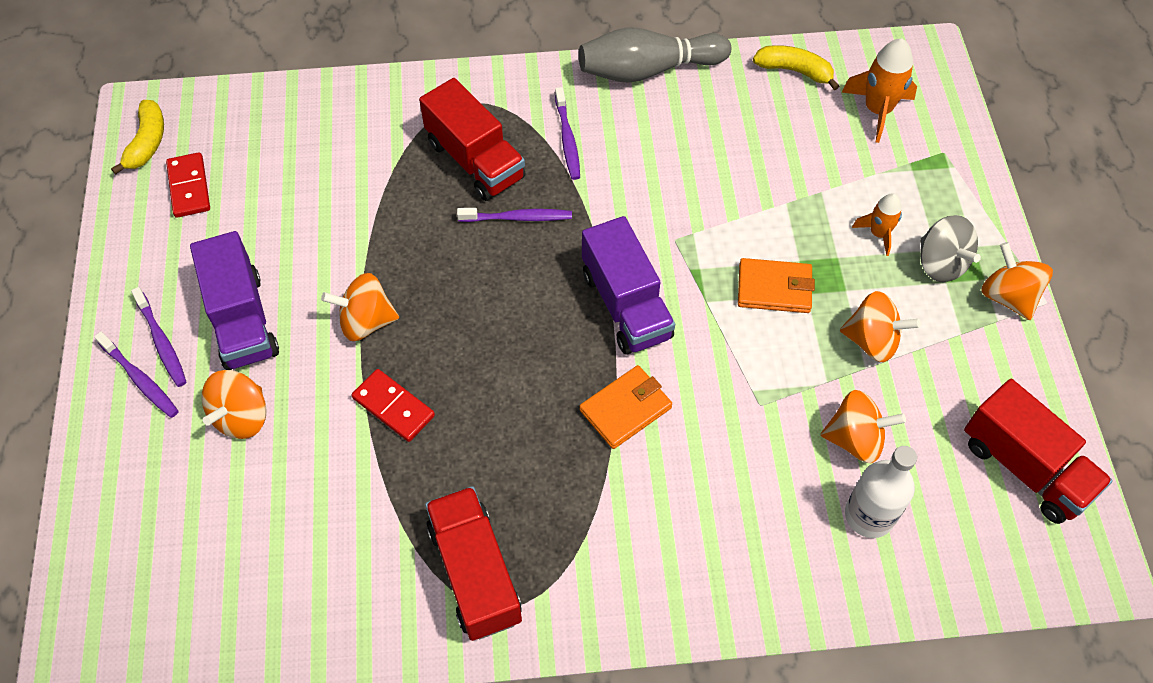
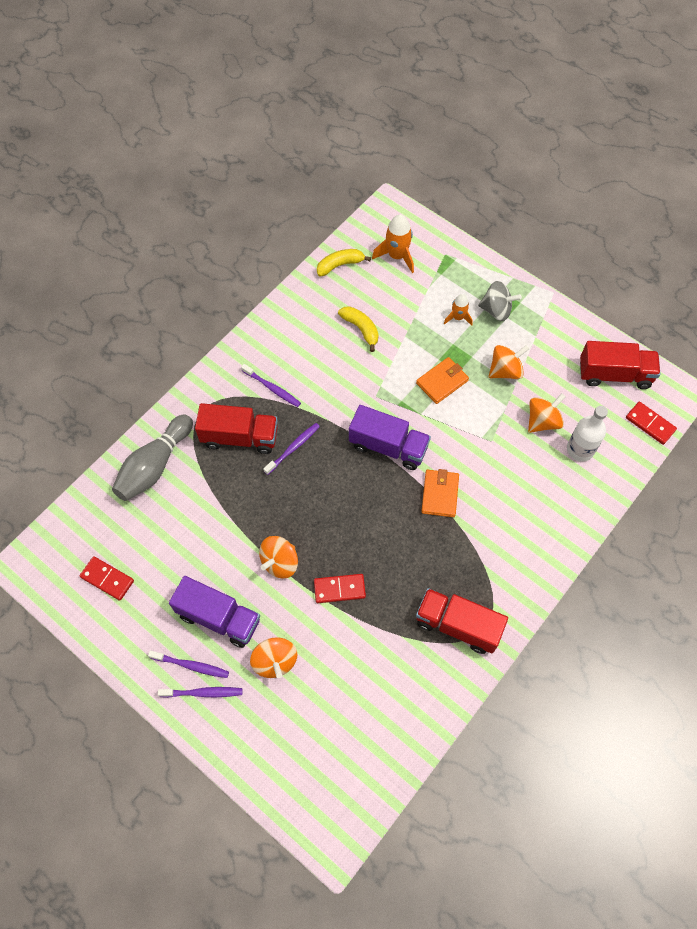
camera: 45 degrees left, 5 degrees up
yellow banana [111,100,164,175] -> yellow banana moved to [338,306,379,352]
grey bowling pin [579,27,731,83] -> grey bowling pin moved to [112,414,193,501]
orange spinning top [981,242,1053,320] -> none
none -> red domino [626,402,677,445]

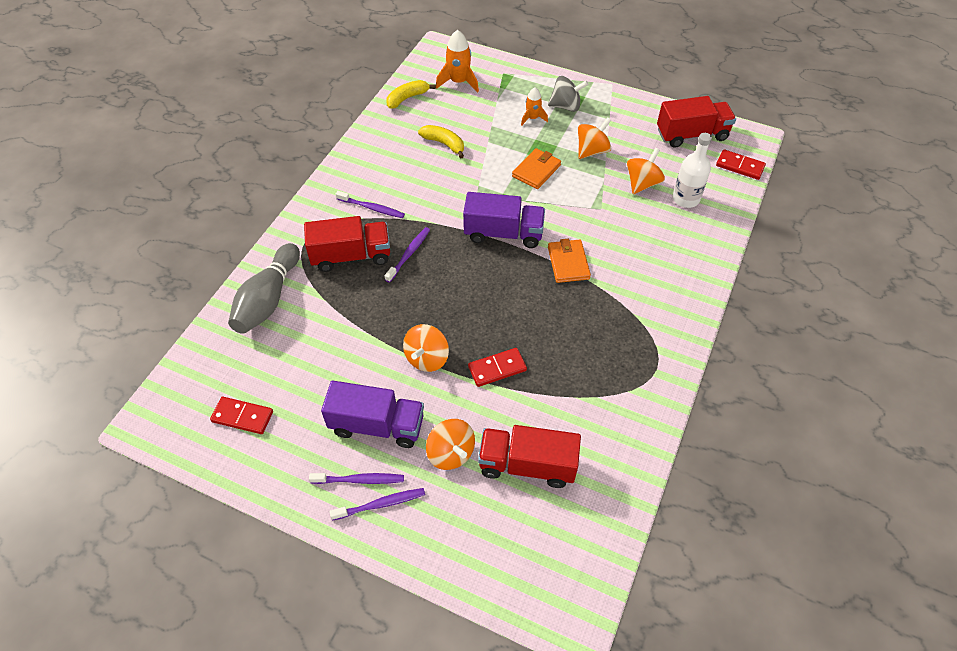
camera: 15 degrees left, 10 degrees down
red truck [416,588,508,654] -> red truck moved to [478,425,581,488]

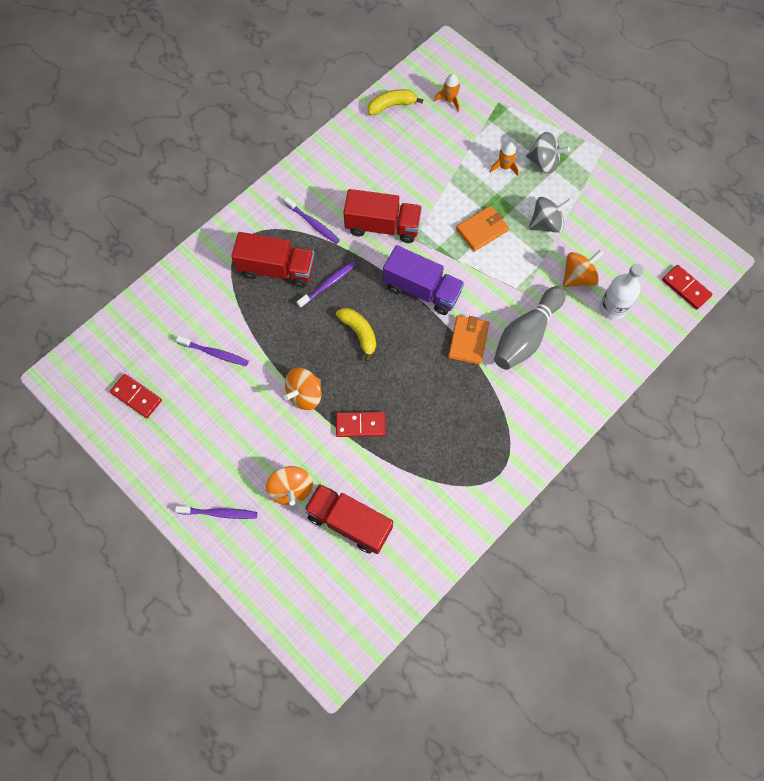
camera: 20 degrees right, 15 degrees up
grey bowling pin [228,243,300,334] -> grey bowling pin moved to [494,286,566,370]
purple toothbrush [309,473,404,484] -> purple toothbrush moved to [176,336,249,366]
purple truck [321,381,424,448] -> none
yellow banana [418,125,464,158] -> yellow banana moved to [336,308,376,362]
orange rocket [436,30,479,93] -> orange rocket [434,74,460,112], size x0.62
orange spinning top [578,117,611,159] -> grey spinning top [529,197,572,233]
red truck [657,96,736,148] -> red truck moved to [343,189,422,243]

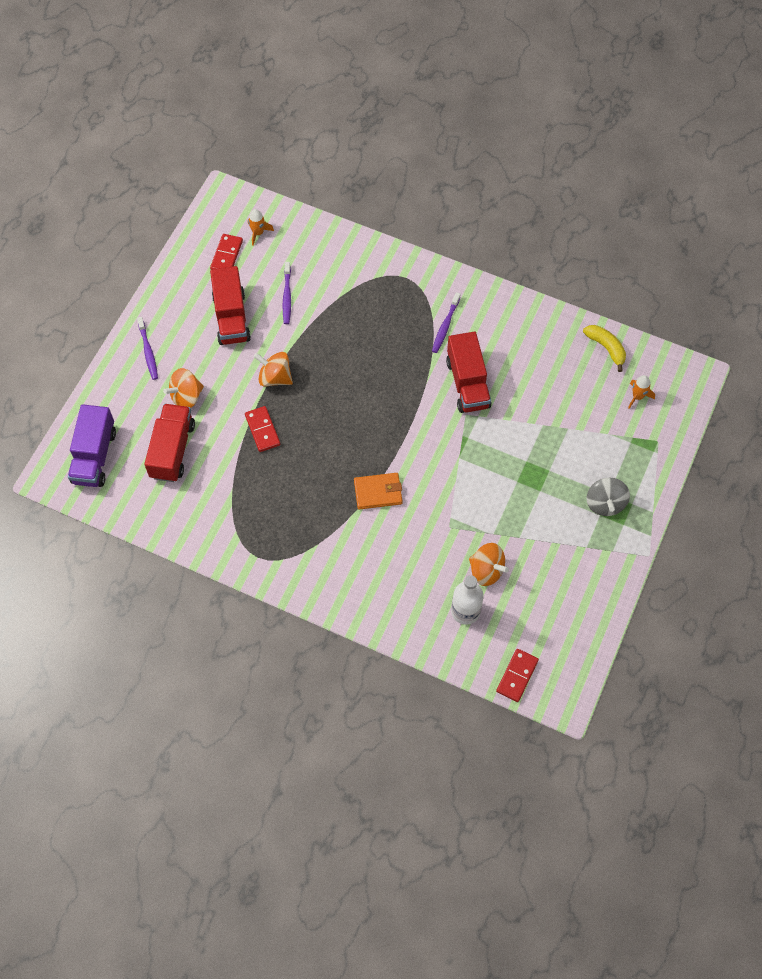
camera: 70 degrees right, 5 degrees down
red truck [231,232,314,288] -> red truck moved to [210,266,251,345]
purple toothbrush [297,261,356,308] -> none
yellow banana [336,308,376,362] -> none
purple truck [383,245,464,315] -> purple truck moved to [68,404,116,487]
orange wallet [456,206,509,252] -> none
orange rocket [490,142,519,176] -> orange rocket moved to [248,209,274,246]
grey bowling pin [494,286,566,370] -> none
grey spinning top [529,197,572,233] -> none

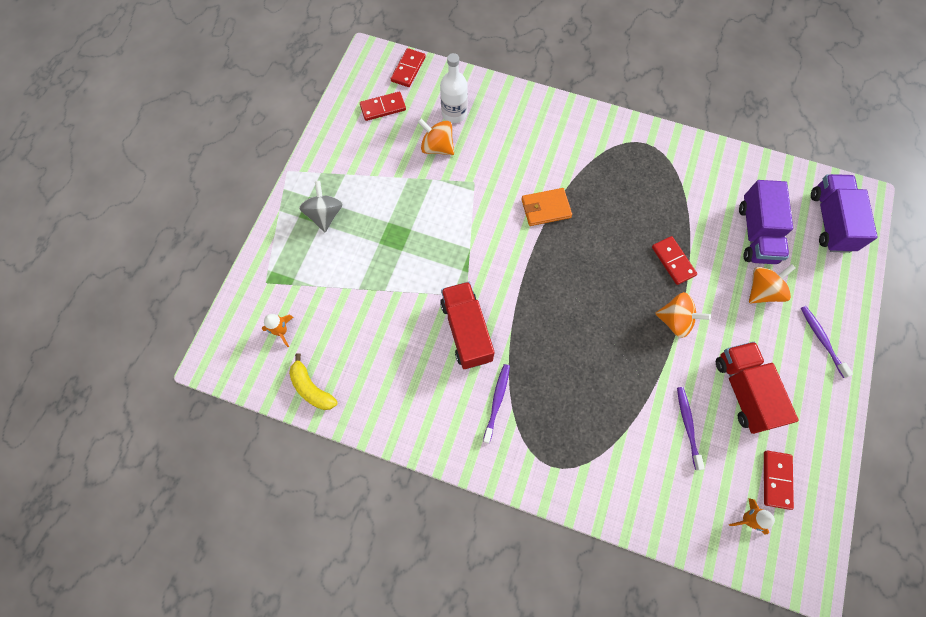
camera: 175 degrees right, 5 degrees up
red truck [144,404,195,482] -> purple truck [739,180,793,264]
none -> red domino [360,92,406,121]

